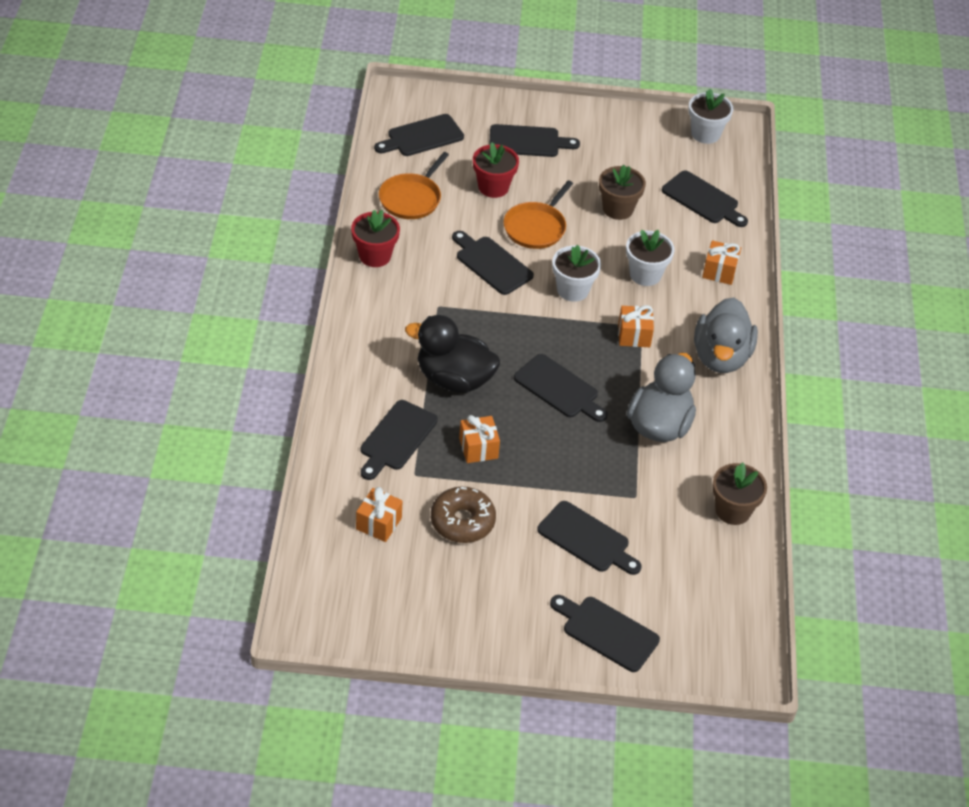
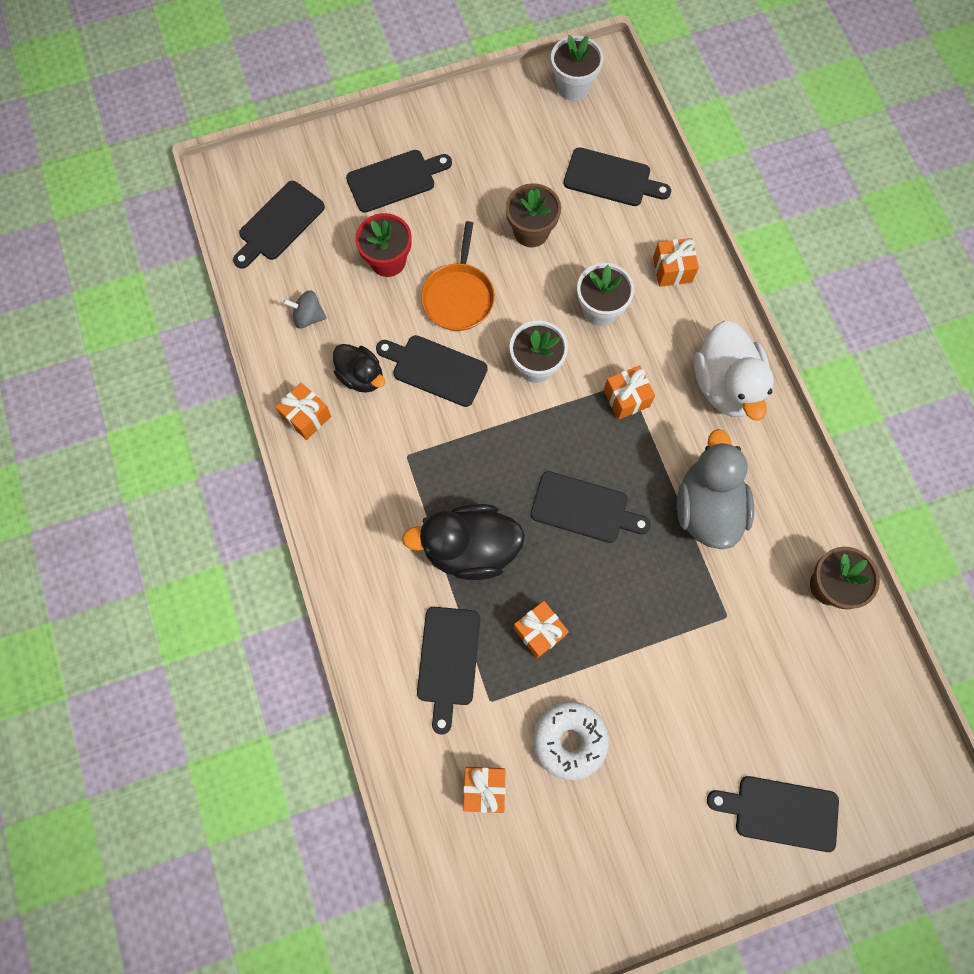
camera: 20 degrees left, 25 degrees up
red flower pot [351,210,400,267] -> orange gift [276,383,331,440]
orange pan [379,152,449,219] -> grey spinning top [283,290,327,329]
brown donut [431,487,496,543] -> white donut [532,701,609,780]
black cutting board [537,501,642,575] -> none
grey duck [694,297,758,373] -> white duck [694,321,774,421]
none -> black duck [333,344,385,393]

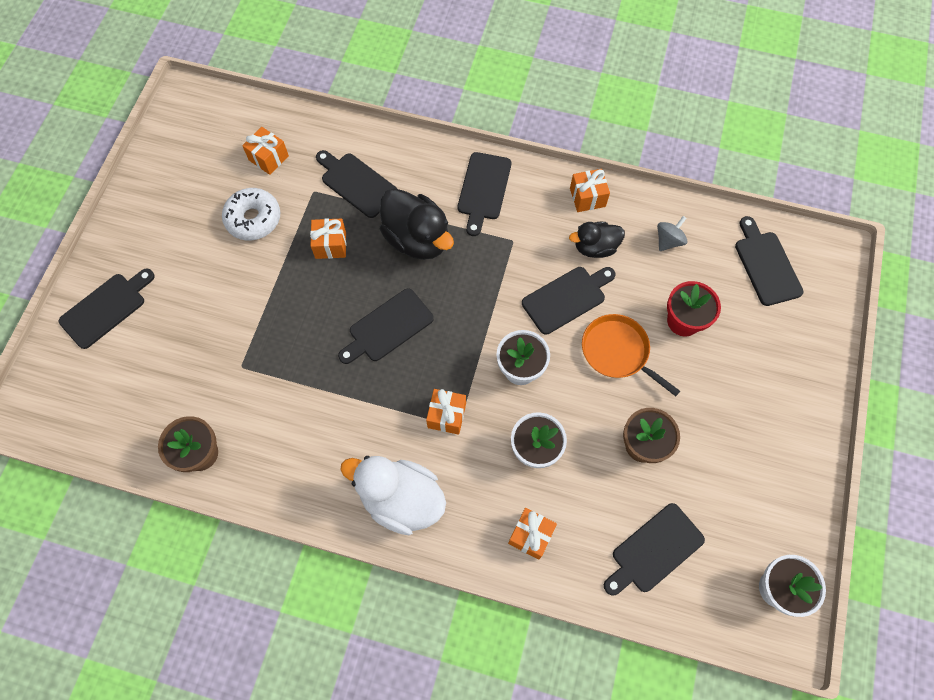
camera: 125 degrees right, 5 degrees down
black cutting board [346,150,452,213] -> black cutting board moved to [457,152,511,236]
black duck [402,504,525,580] -> black duck turned 105 degrees clockwise [379,188,454,260]
grey duck [677,429,754,549] -> none

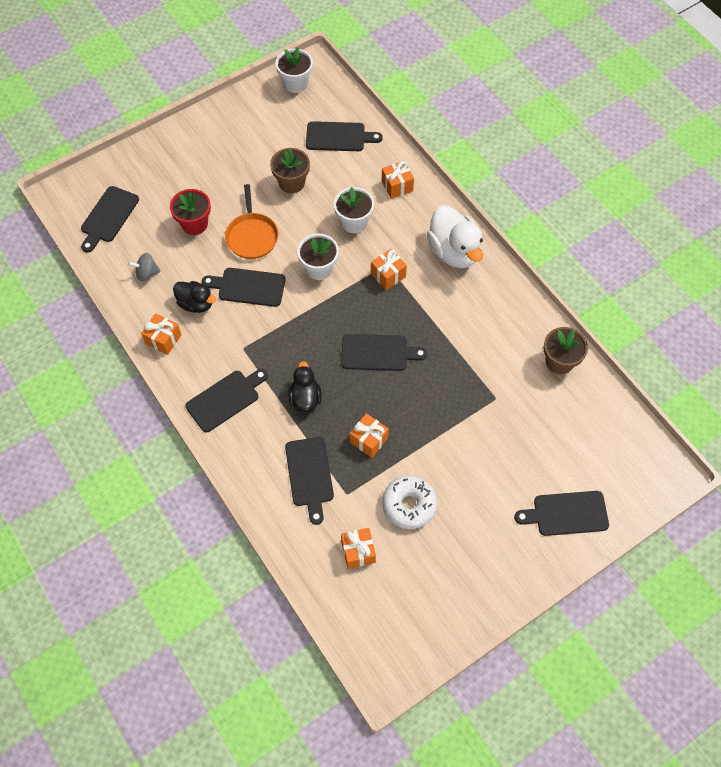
camera: 140 degrees left, 5 degrees down
black duck [379,188,454,260] -> black duck [288,361,322,412], size x0.61

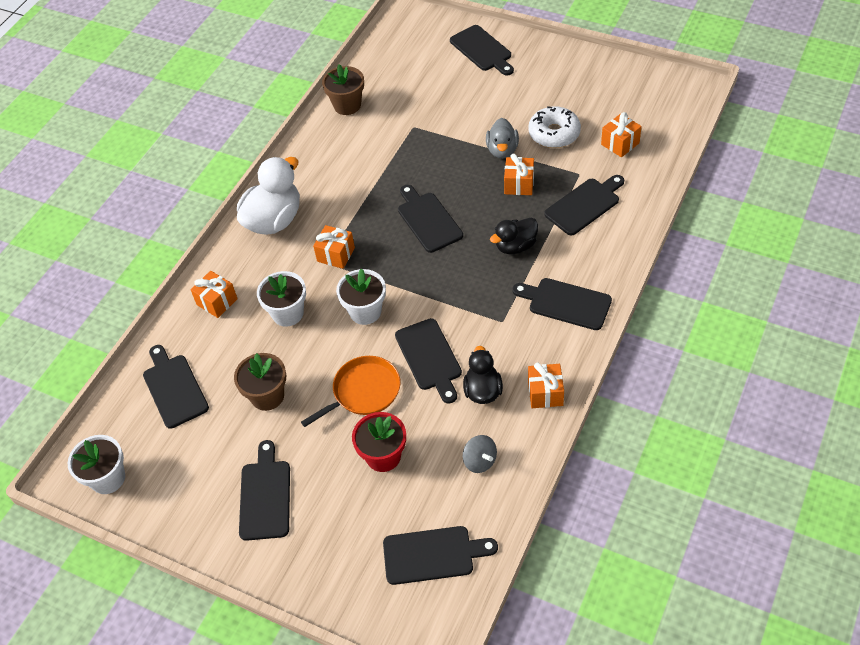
camera: 115 degrees left, 10 degrees down
none -> black cutting board [239,440,290,541]
none -> grey duck [486,118,519,159]

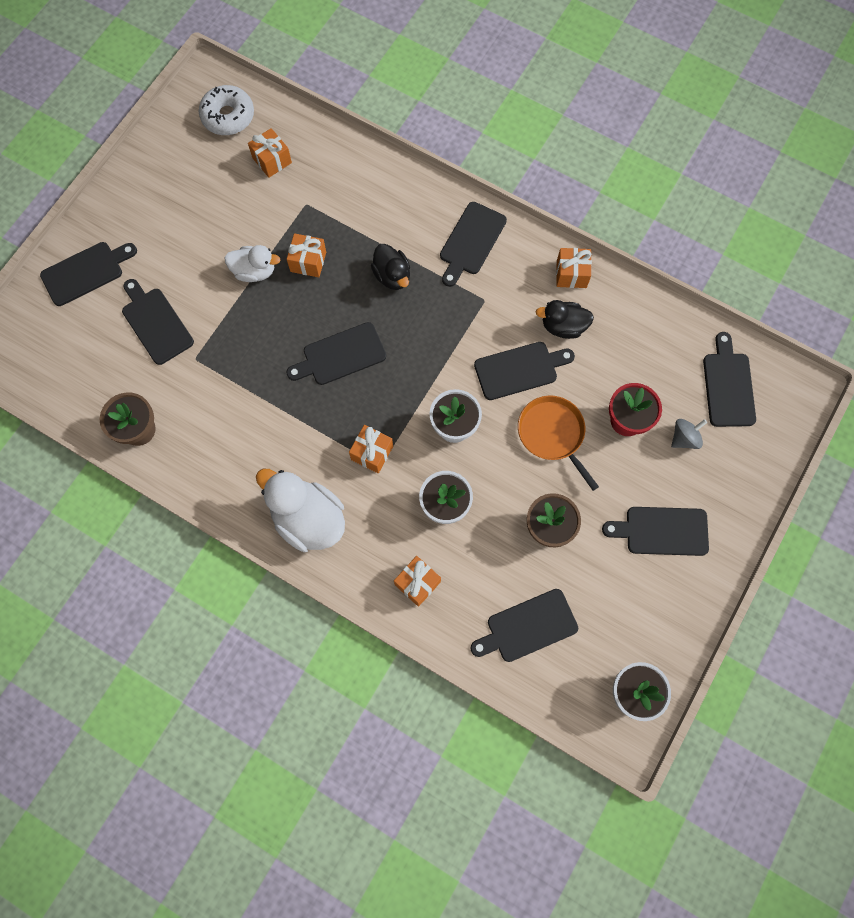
camera: 90 degrees left, 20 degrees up
grey spinning top [463,435,497,473] -> grey spinning top moved to [671,419,707,449]
grey duck [486,118,519,159] -> white duck [224,245,280,282]
white donut [528,106,581,148] -> white donut moved to [199,85,254,135]
black cutting board [544,175,624,235] -> black cutting board moved to [122,279,194,365]

